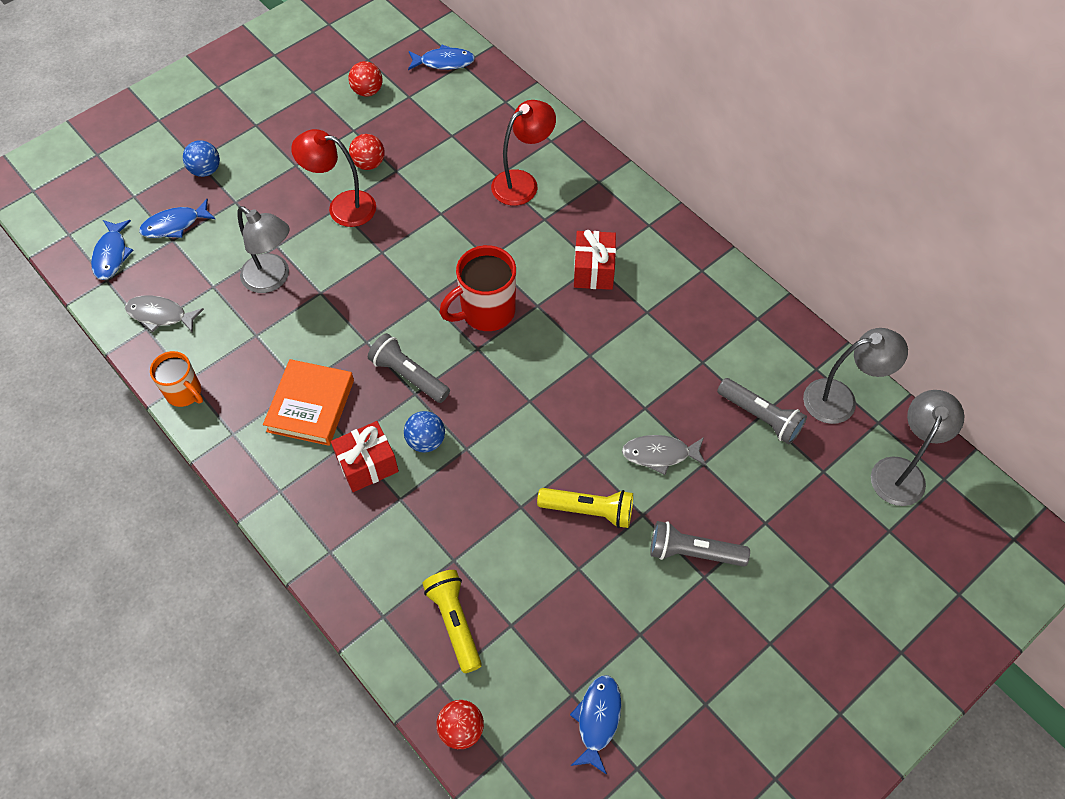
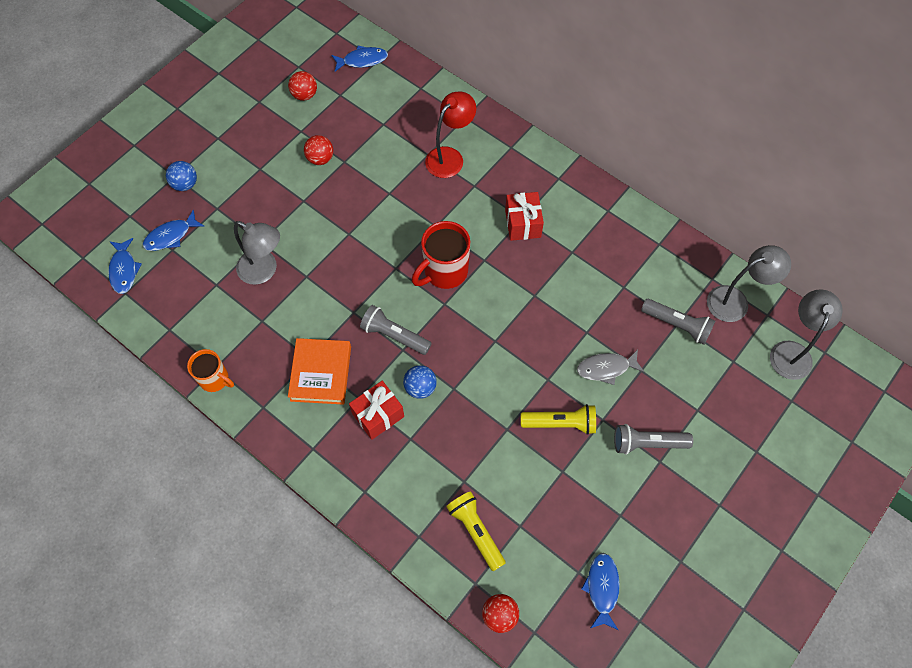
camera: 10 degrees left, 5 degrees up
grey fish [125,295,204,333] -> none
red lamp [291,129,376,227] -> none

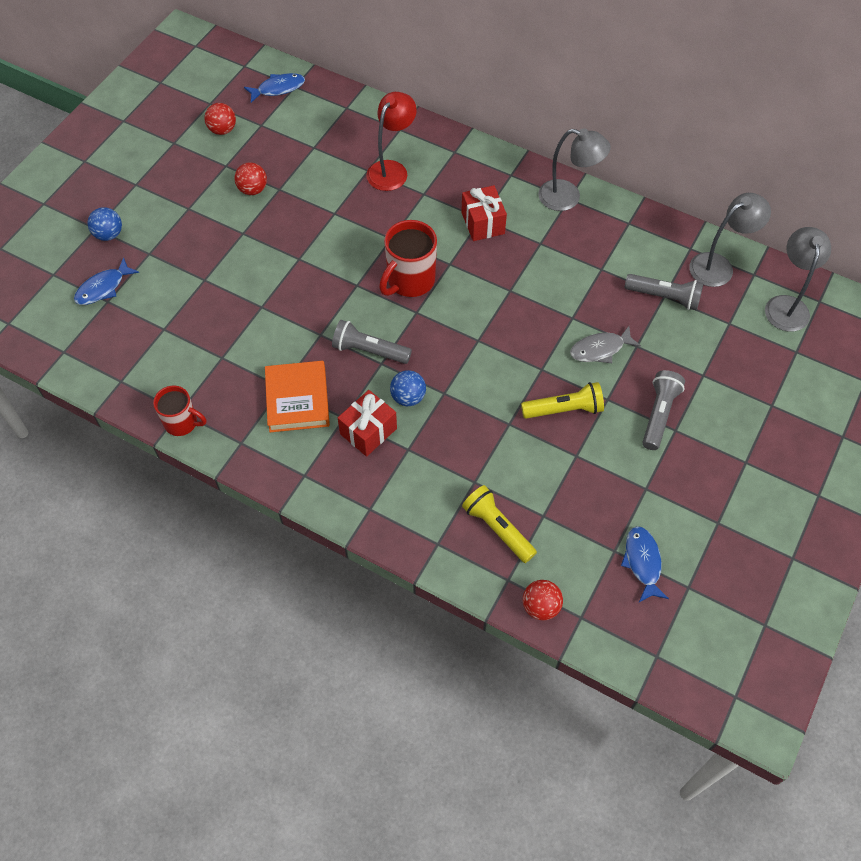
camera: 10 degrees left, 5 degrees down
blue fish [108,238,142,294] -> none
orange mug [187,349,234,392] -> red mug [153,386,206,436]
grey lamp [234,221,280,285] -> grey lamp moved to [538,128,611,211]
grey flashlight [614,424,693,454] -> grey flashlight turned 120 degrees clockwise [642,370,685,450]

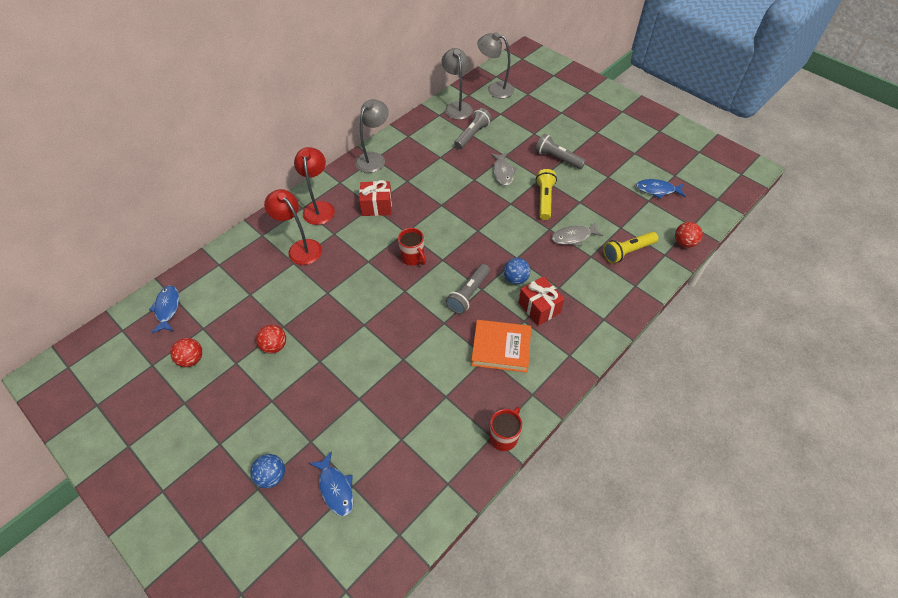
camera: 75 degrees left, 5 degrees down
red mug [379,220,437,297] -> red mug [398,228,426,266], size x0.64
none -> red lamp [294,147,335,225]
none -> grey fish [552,222,603,246]

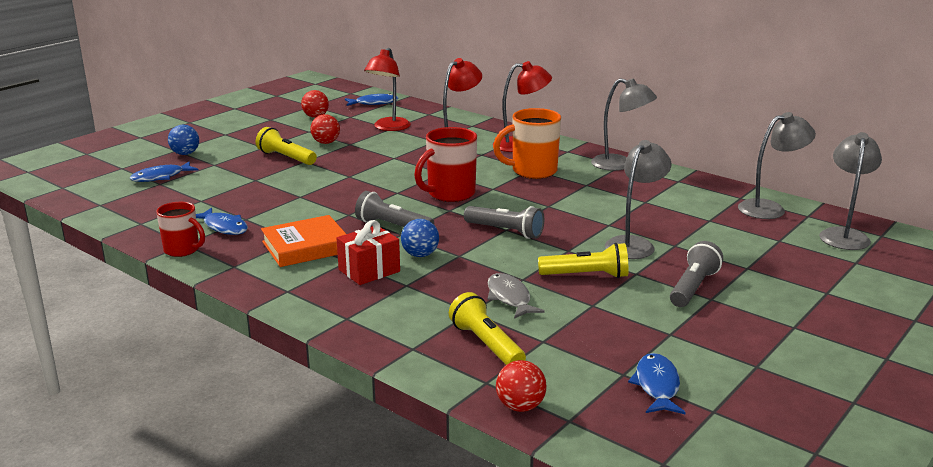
camera: 85 degrees right, 30 degrees down
red gift [359,180,392,216] -> orange mug [493,108,561,179]
red mug [398,228,426,266] -> red mug [414,127,477,202], size x1.55
grey flashlight [454,108,492,149] -> grey flashlight moved to [464,206,544,239]
orange book [471,320,531,373] -> orange book turned 60 degrees clockwise [261,215,346,267]
grey fish [491,152,517,186] -> grey lamp [605,140,672,259]
none -> blue fish [196,207,248,235]
none -> yellow flashlight [256,127,317,165]
none -> red lamp [364,48,411,131]

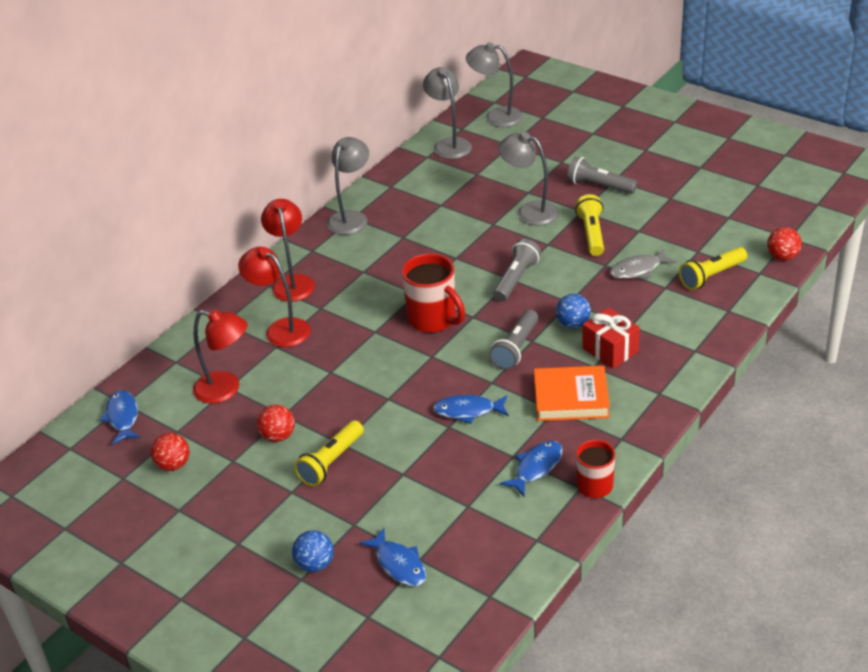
camera: 90 degrees left, 15 degrees up
orange book [261,215,346,267] -> orange book turned 60 degrees counterclockwise [534,366,610,421]
orange mug [493,108,561,179] -> none
blue fish [628,353,686,414] -> blue fish moved to [433,395,509,424]

